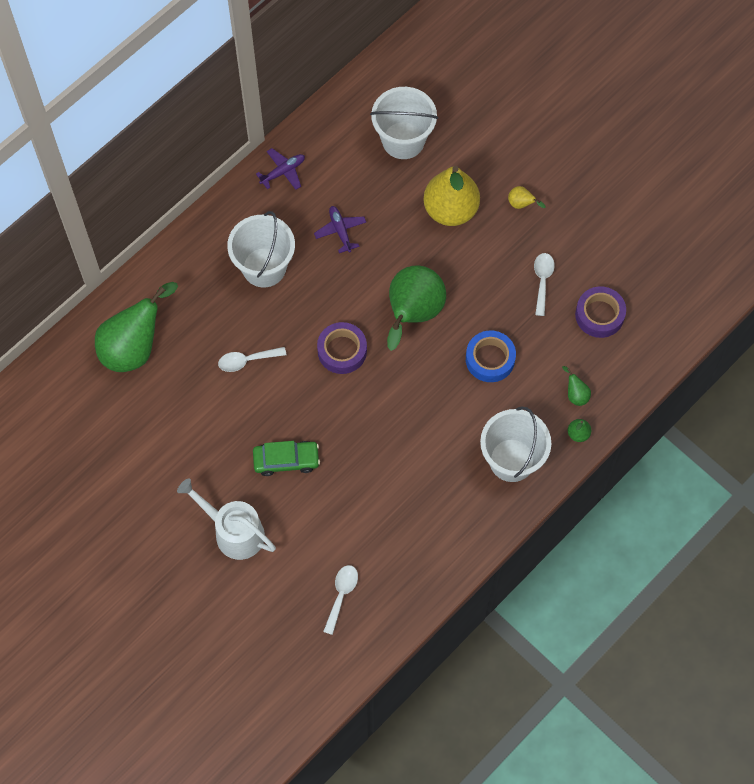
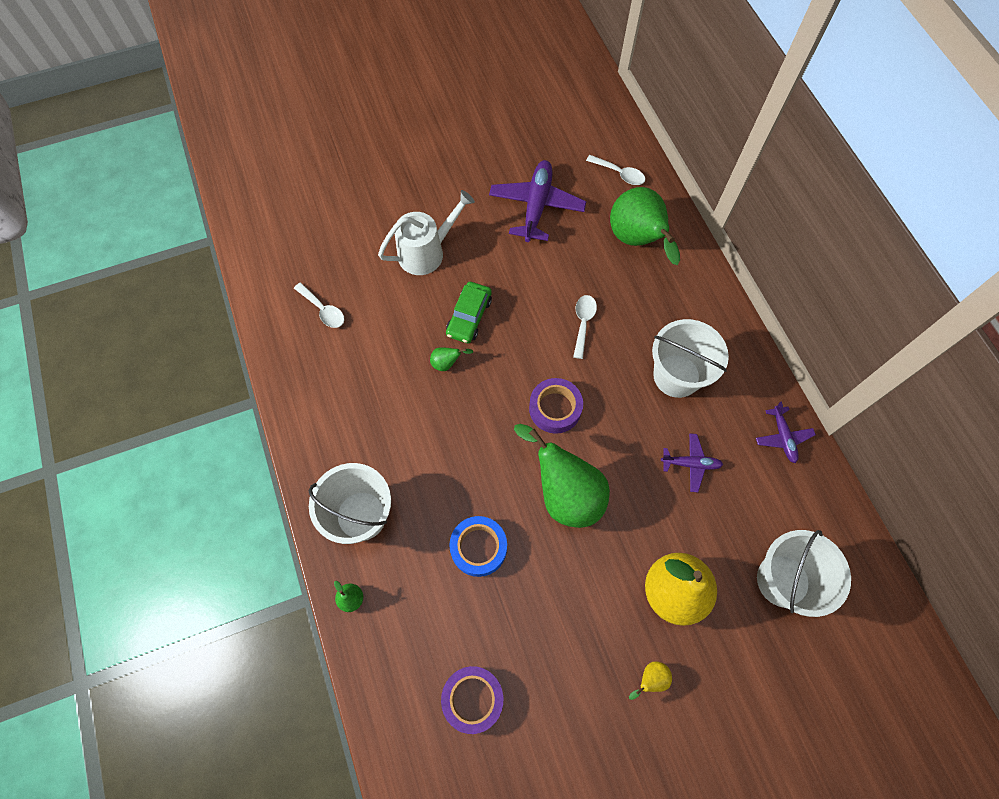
camera: 115 degrees right, 0 degrees up
white spoon [534,253,555,316] -> white spoon moved to [586,155,645,185]
green pear [562,366,591,406] -> green pear moved to [430,347,474,371]
none -> purple plane [489,160,586,242]

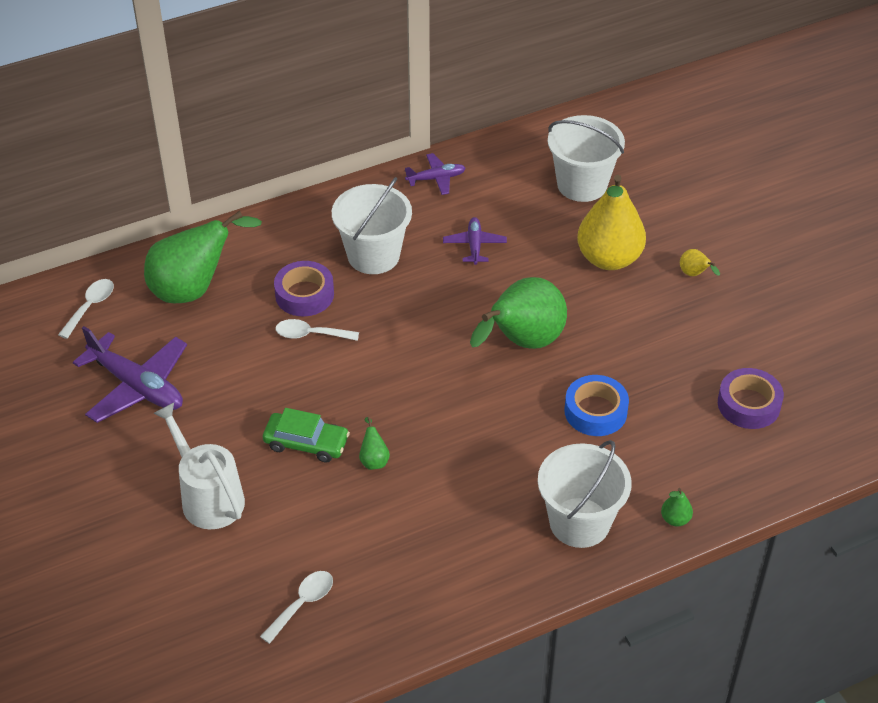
camera: 95 degrees left, 20 degrees down
purple plane [489,160,586,242] -> purple plane turned 150 degrees counterclockwise [73,326,187,423]
purple tape [529,378,583,434] -> purple tape moved to [274,261,334,316]

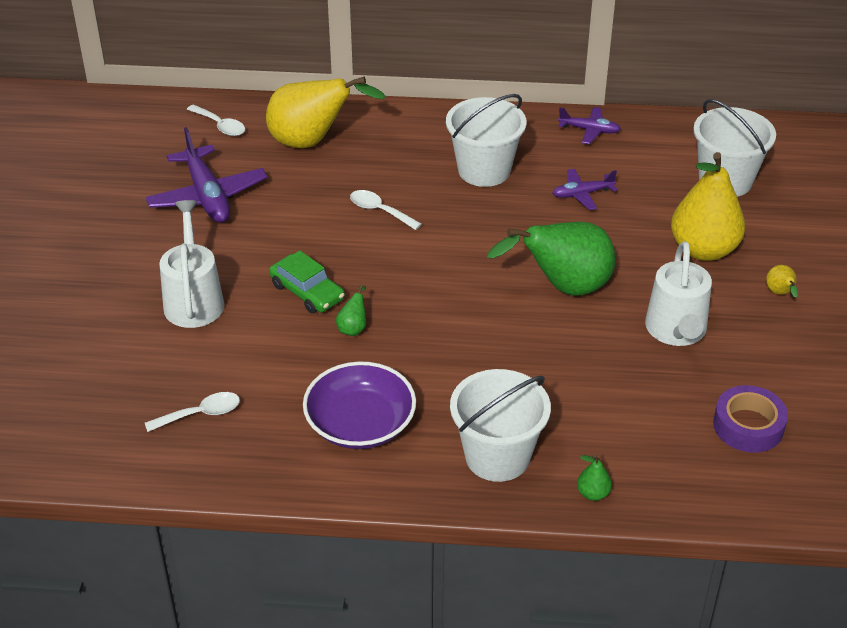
camera: 30 degrees right, 5 degrees down
white spoon [58,279,114,339] -> white spoon turned 75 degrees clockwise [187,104,245,136]
green pear [144,211,262,303] -> yellow pear [266,77,386,148]
purple tape [274,261,334,316] -> none
purple plane [443,217,507,265] -> purple plane turned 135 degrees counterclockwise [552,169,617,210]
blue tape [564,375,629,436] -> none
none -> purple bowl [303,361,416,449]
none -> white watering can [645,241,712,346]

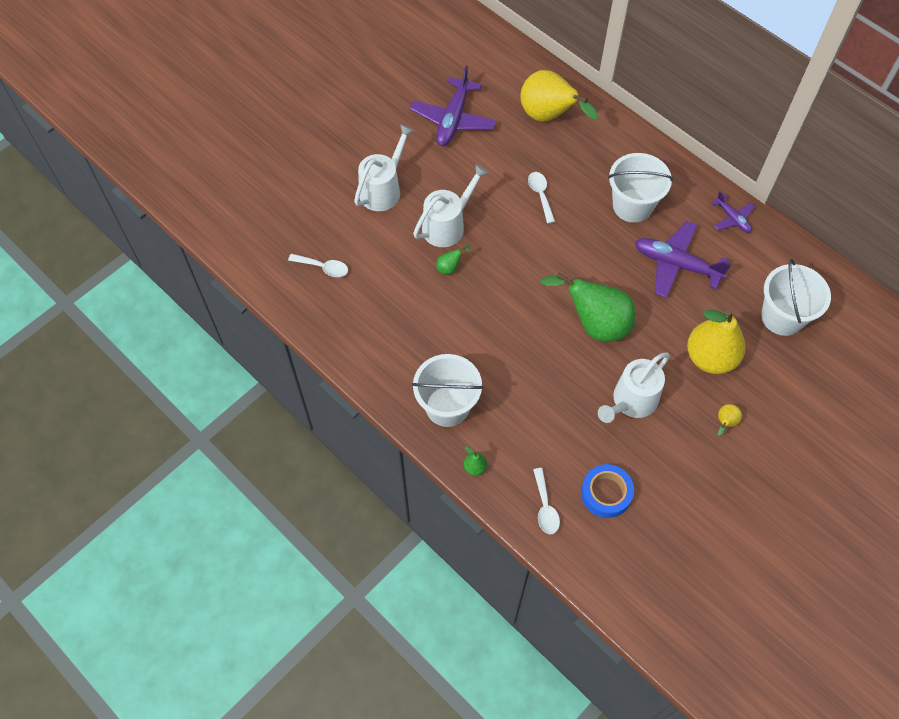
camera: 40 degrees right, 20 degrees up
white spoon [187,104,245,136] -> white spoon moved to [533,468,560,534]
green car [269,251,345,313] -> white watering can [413,164,489,247]
purple bowl [303,361,416,449] -> none
purple plane [552,169,617,210] -> purple plane [635,221,731,298], size x1.85
purple tape [713,385,788,453] -> blue tape [581,464,634,518]

